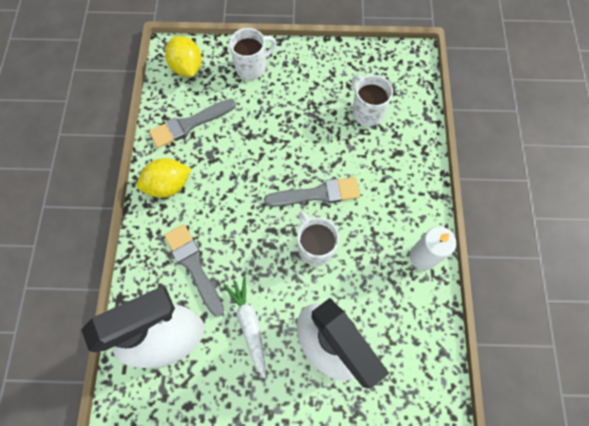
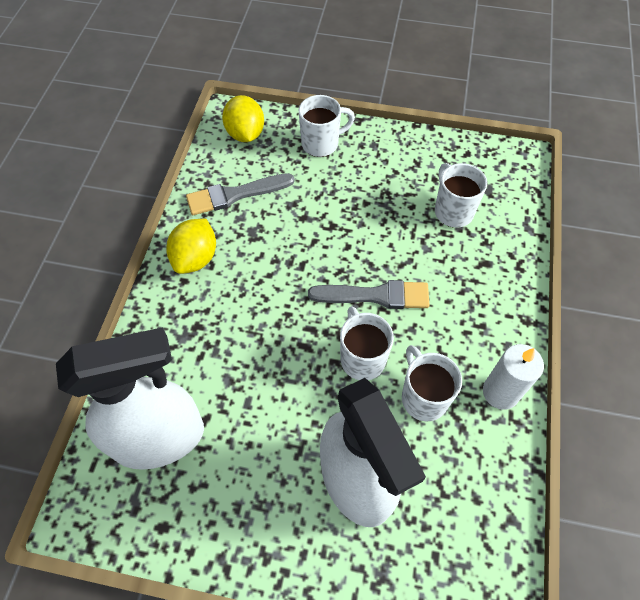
camera: 10 degrees right, 10 degrees down
yellow lemon [137,158,191,198] -> yellow lemon turned 60 degrees counterclockwise [166,219,216,274]
grey brush [164,224,224,317] -> none
white carrot [223,277,266,378] -> none
none -> white mug [402,345,462,421]

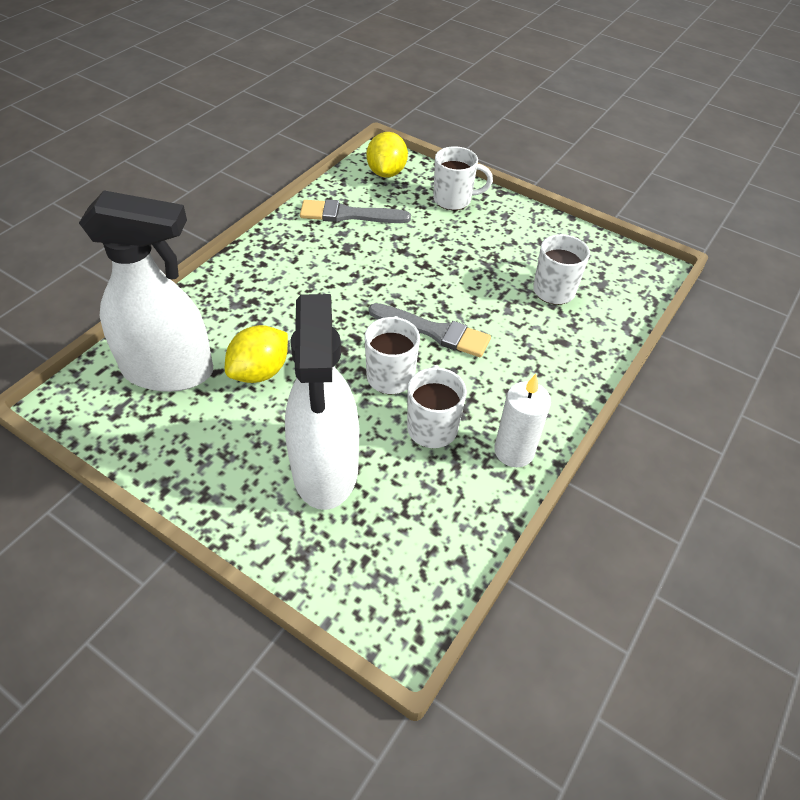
camera: 20 degrees right, 10 degrees down
yellow lemon [166,219,216,274] -> yellow lemon moved to [225,325,288,383]

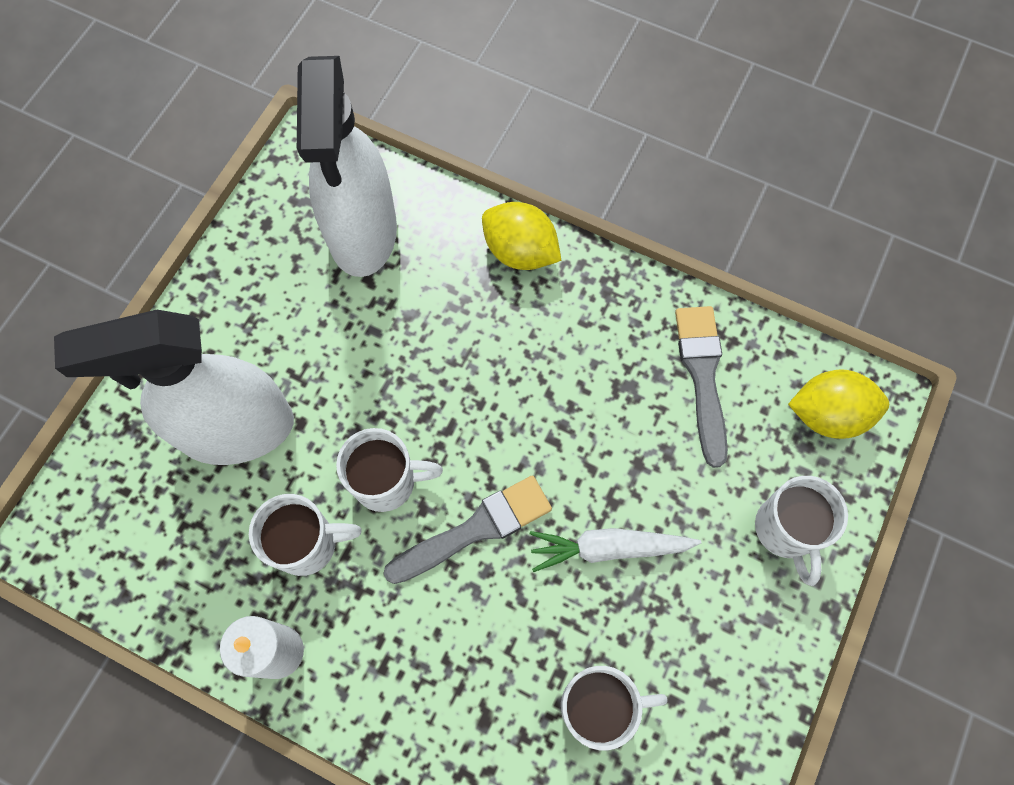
camera: 85 degrees right, 20 degrees up
yellow lemon [225,325,288,383] -> yellow lemon moved to [482,202,561,270]
grey brush [369,303,491,357] -> grey brush turned 135 degrees counterclockwise [383,476,552,584]
none -> white carrot [530,528,701,572]

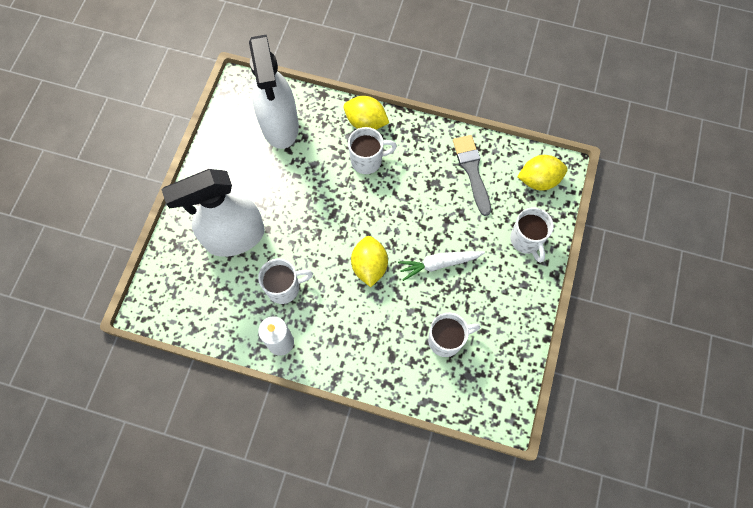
camera: 10 degrees left, 0 degrees up
white mug [336,428,443,512] -> white mug moved to [348,127,397,174]
grey brush [383,476,552,584] -> yellow lemon [351,236,388,287]

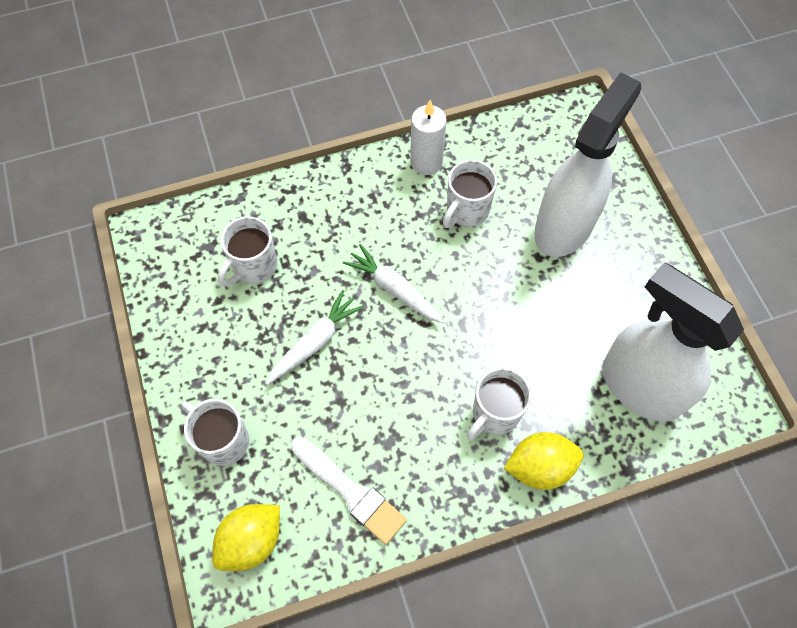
camera: 145 degrees right, 5 degrees down
yellow lemon [351,236,388,287] -> white carrot [343,244,444,323]
grey brush [453,135,491,216] -> white brush [291,437,407,545]

